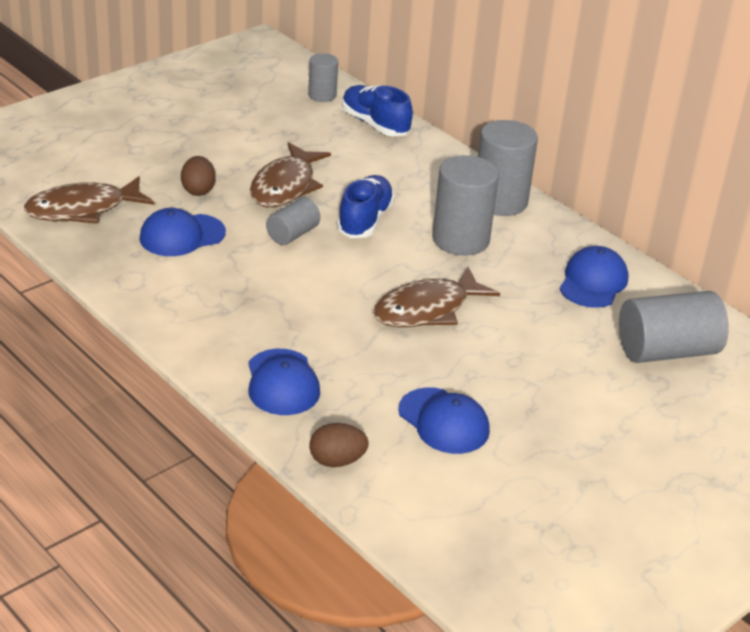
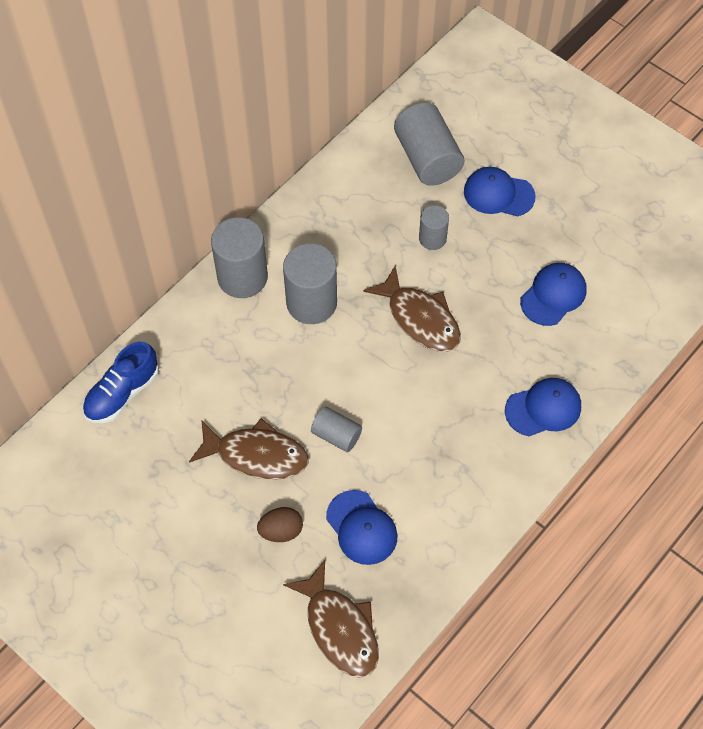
camera: 95 degrees left, 25 degrees up
grey cylinder [308,53,338,102] -> grey cylinder moved to [419,205,449,250]
brown egg [309,423,369,467] -> none
blue shoe [337,175,395,238] -> none
blue cap [560,246,628,308] -> blue cap moved to [464,167,536,216]

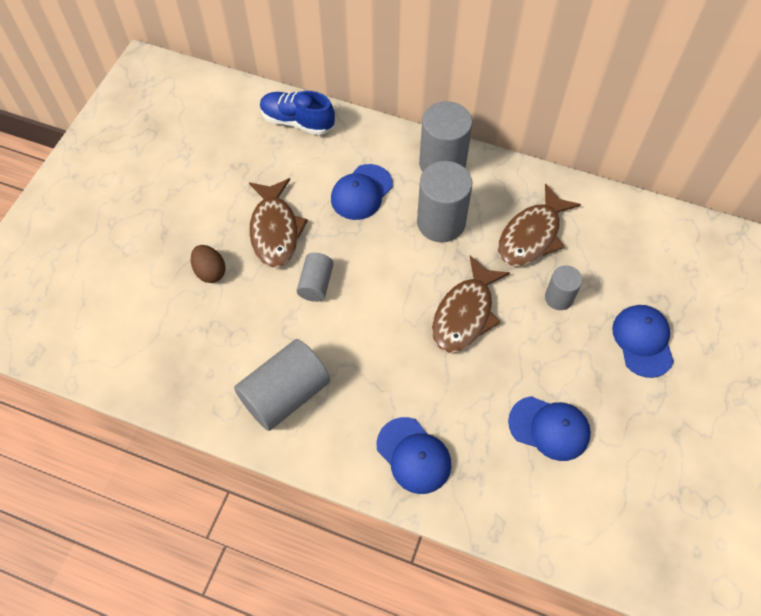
camera: 70 degrees right, 0 degrees up
brown fish [283,560,379,678] -> brown fish moved to [498,183,581,267]
blue cap [326,490,397,565] -> blue cap moved to [331,164,393,220]
grey cylinder [394,102,464,186] -> grey cylinder moved to [234,339,330,431]

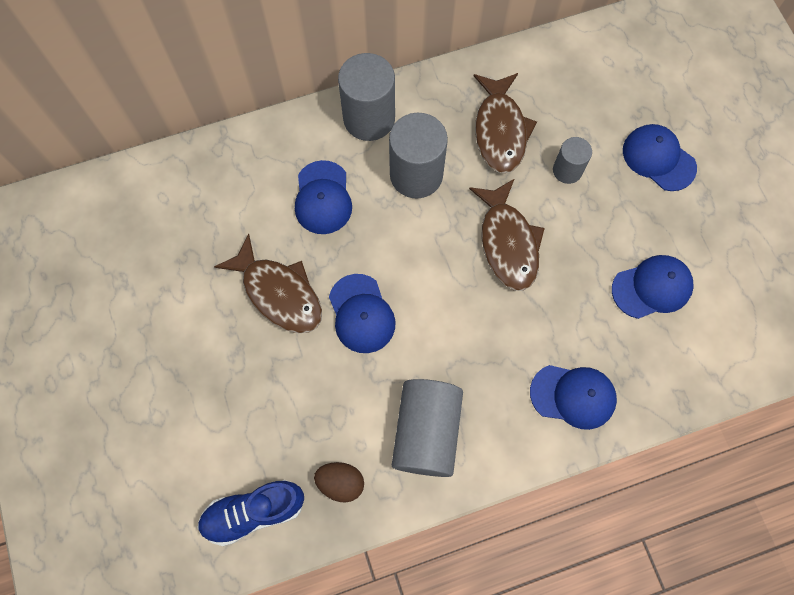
camera: 40 degrees left, 10 degrees up
brown egg [191,245,226,283] -> brown egg moved to [314,462,364,503]
blue shoe [260,91,335,135] -> blue shoe moved to [197,480,304,546]
grey cylinder [297,253,334,302] -> blue cap [329,274,396,353]

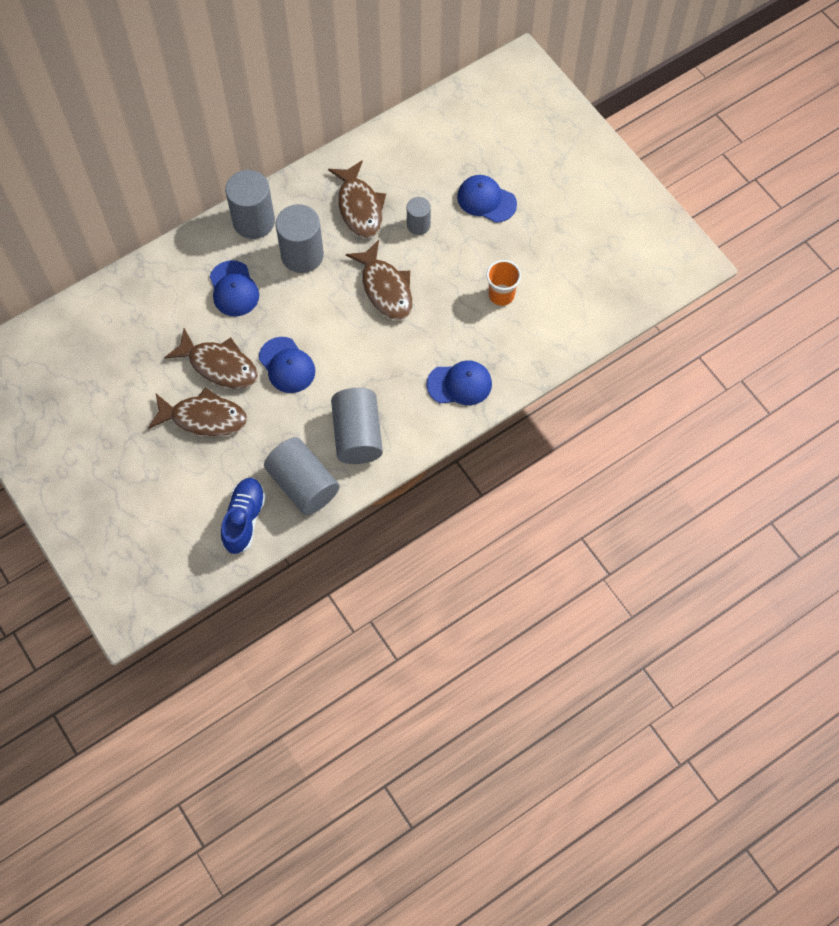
camera: 15 degrees left, 5 degrees down
blue shoe [197,480,304,546] -> blue shoe turned 135 degrees clockwise [221,478,266,555]
brown egg [314,462,364,503] -> grey cylinder [264,437,339,515]
blue cap [612,255,694,319] -> orange cup [486,260,521,306]
none -> brown fish [148,387,247,437]

